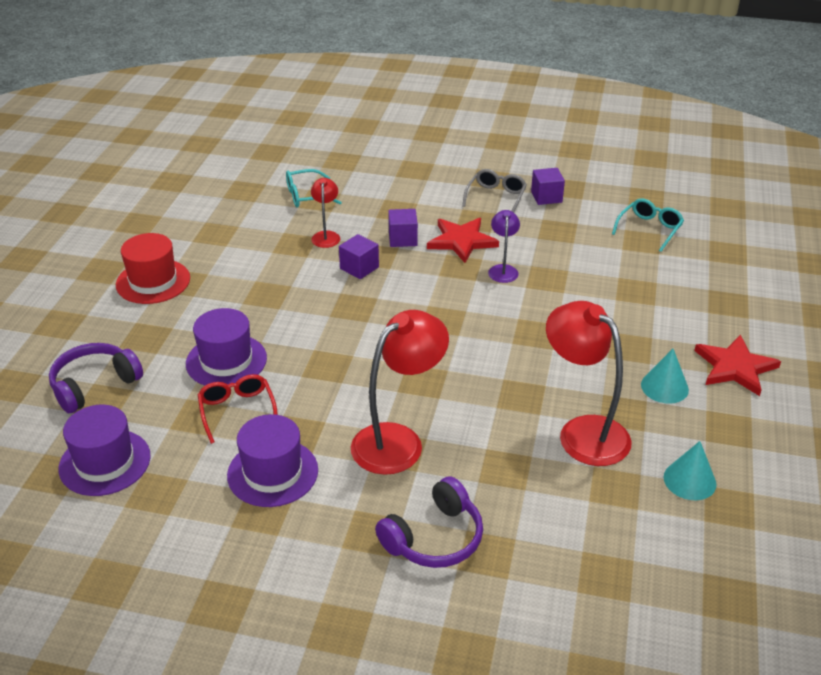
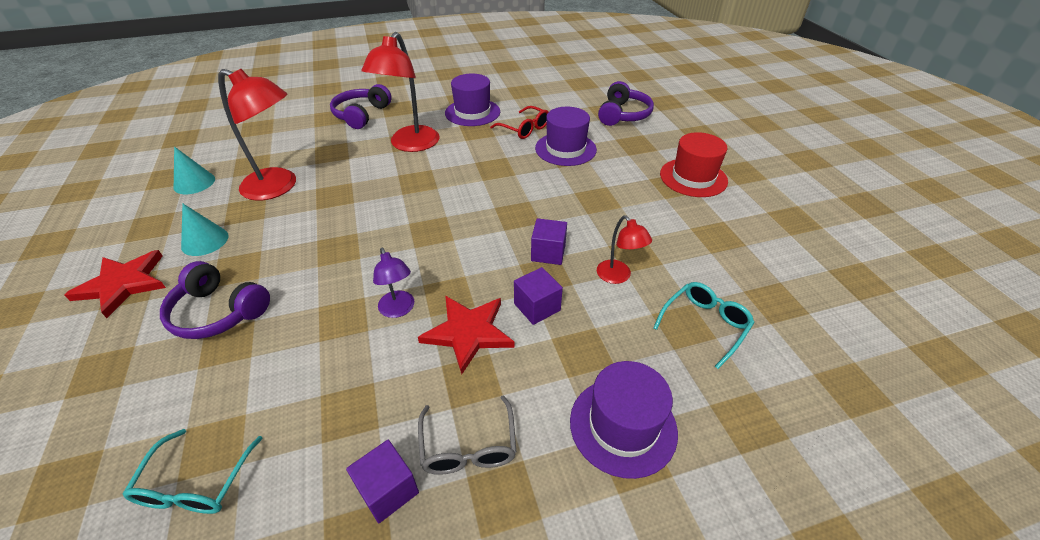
camera: 150 degrees right, 5 degrees up
purple hat [58,405,151,496] -> purple hat moved to [570,361,678,479]
none -> purple headphones [160,261,270,339]

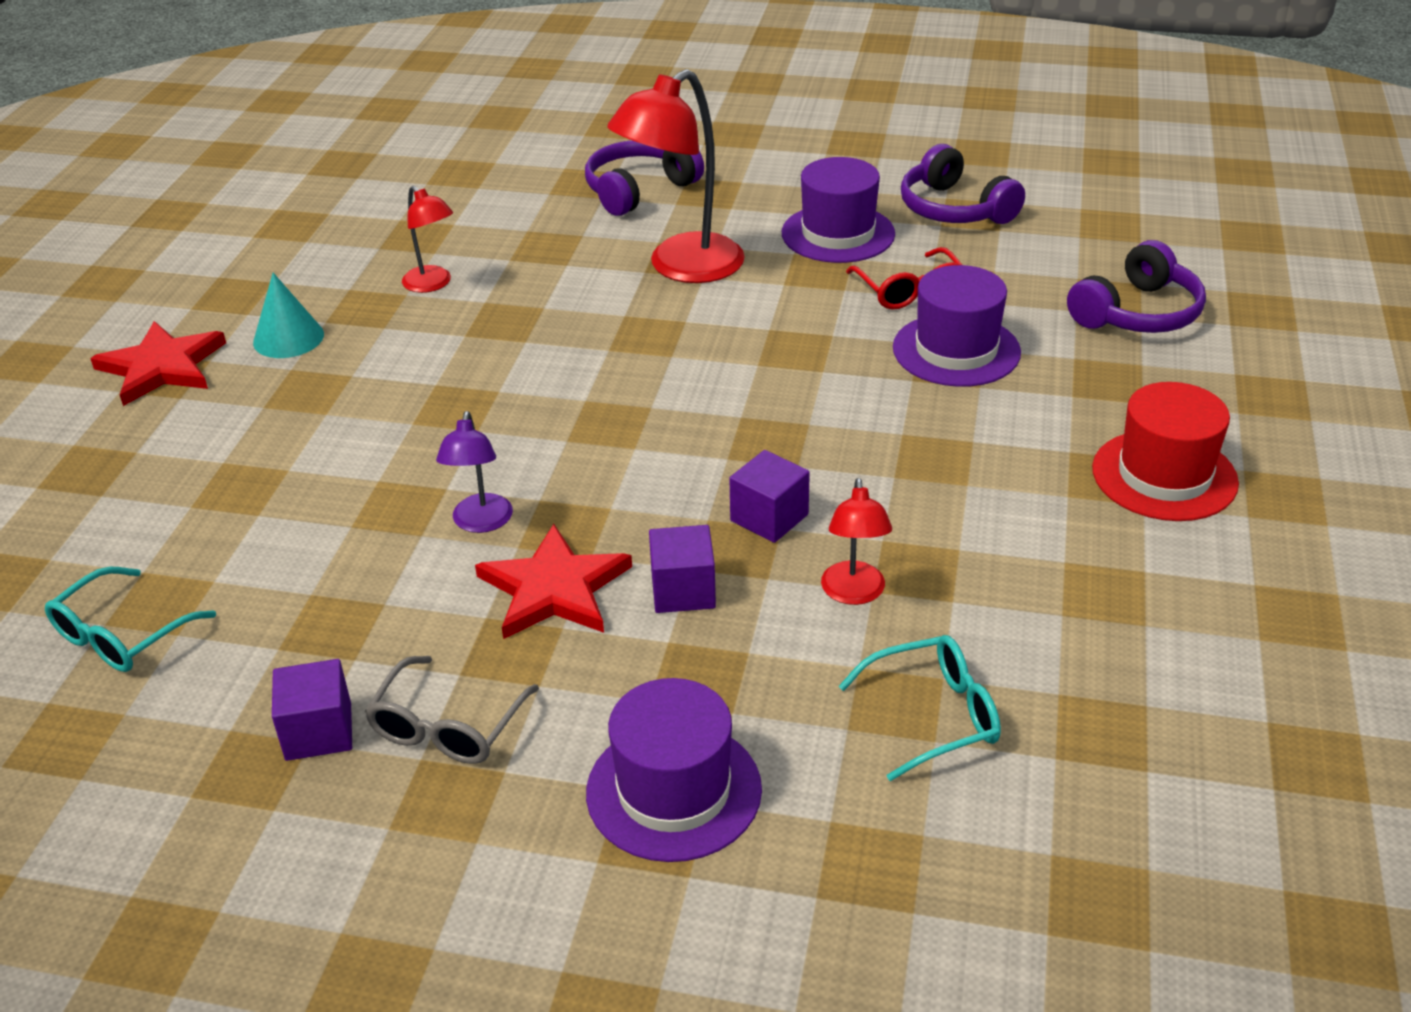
camera: 30 degrees right, 5 degrees down
purple headphones [160,261,270,339] -> purple headphones moved to [901,144,1025,224]
turquoise cone [174,147,215,194] -> none
red lamp [218,69,296,201] -> red lamp [402,186,453,293], size x0.52

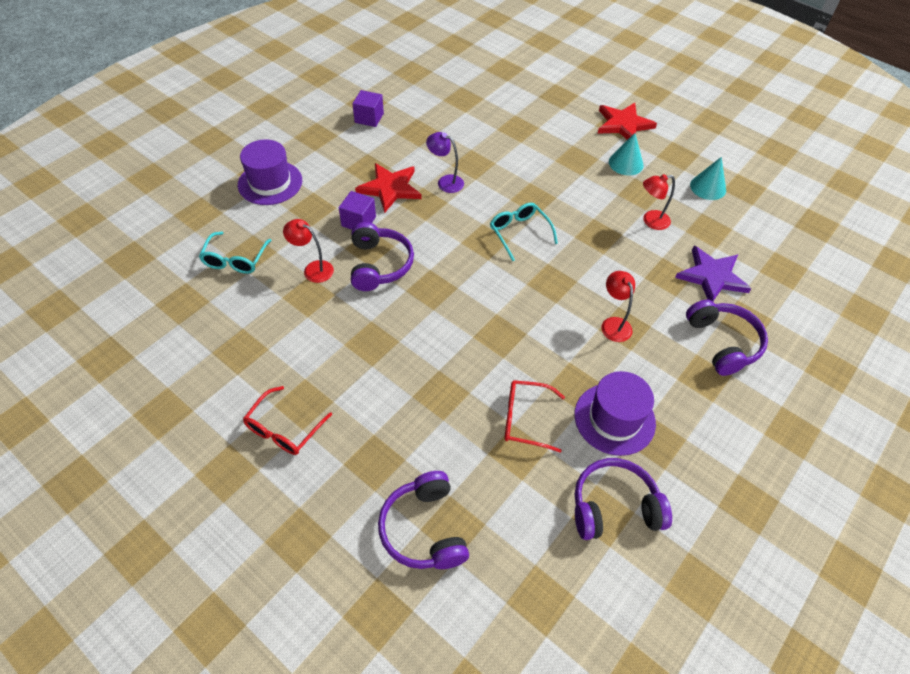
camera: 115 degrees right, 15 degrees up
turquoise glasses [45,567,216,672] -> turquoise glasses moved to [490,203,558,261]
grey glasses [365,656,539,764] -> none
red lamp [607,69,745,283] -> red lamp [602,271,635,342], size x0.52
purple cube [729,450,810,543] -> purple headphones [351,222,414,291]
purple hat [893,265,1021,387] -> none
red hat [1092,382,1239,521] -> red glasses [243,386,332,455]
none -> purple star [675,246,751,301]
none -> turquoise cone [690,157,726,200]

